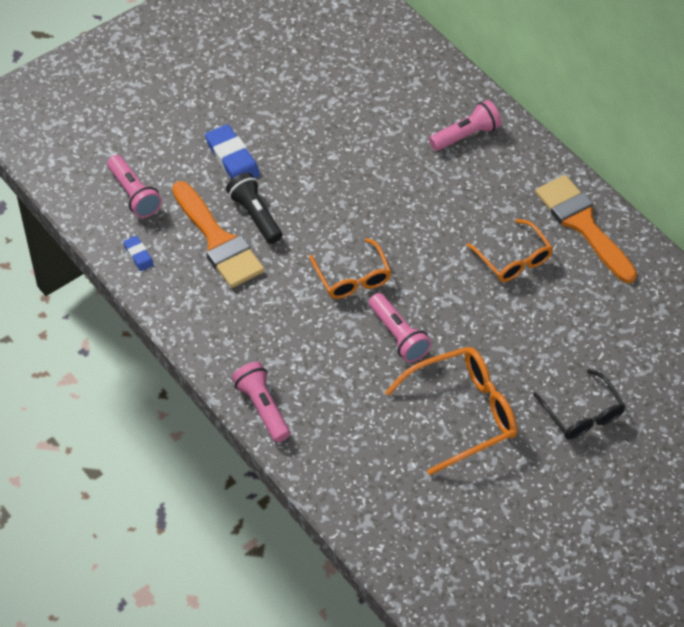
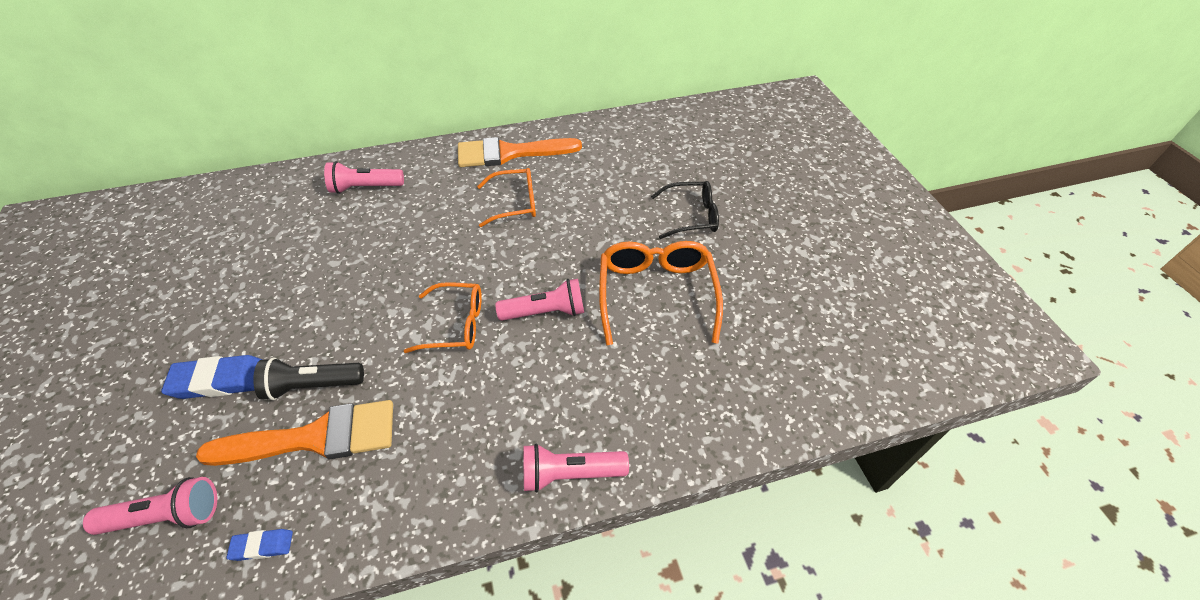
camera: 65 degrees left, 5 degrees down
pink flashlight [429,100,501,151] -> pink flashlight turned 90 degrees counterclockwise [324,161,404,194]

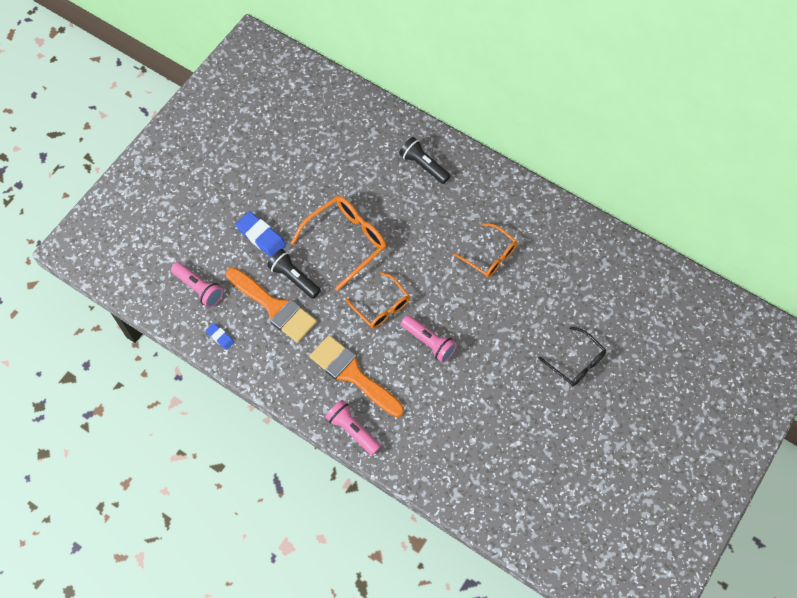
camera: 50 degrees right, 15 degrees up
pink flashlight [324,161,404,194] -> black flashlight [399,137,451,184]
orange brush [458,137,582,167] -> orange brush moved to [310,335,404,417]
orange glasses [599,241,723,345] -> orange glasses moved to [291,196,386,291]

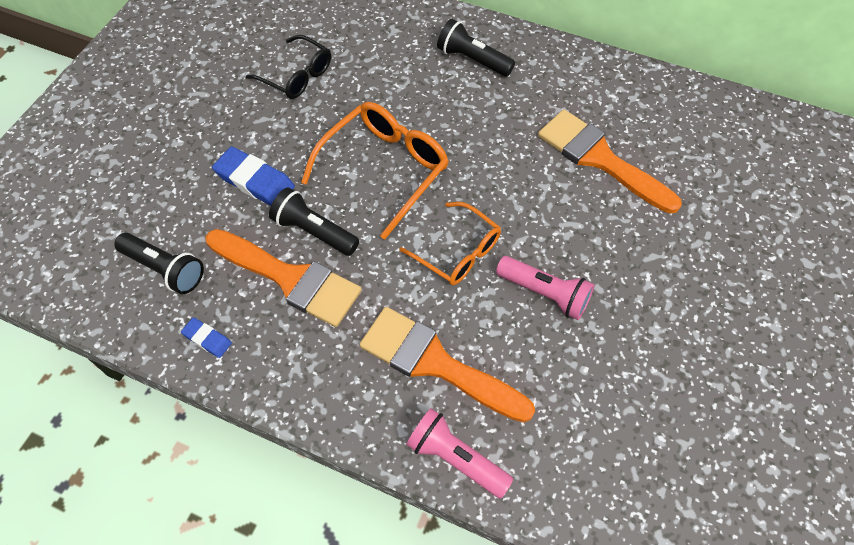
camera: 10 degrees left, 5 degrees down
pink flashlight [171,262,223,308] -> black flashlight [114,233,204,294]
orange glasses [454,223,517,277] -> orange brush [538,109,682,214]
black glasses [539,326,606,386] -> black glasses moved to [246,35,331,99]

